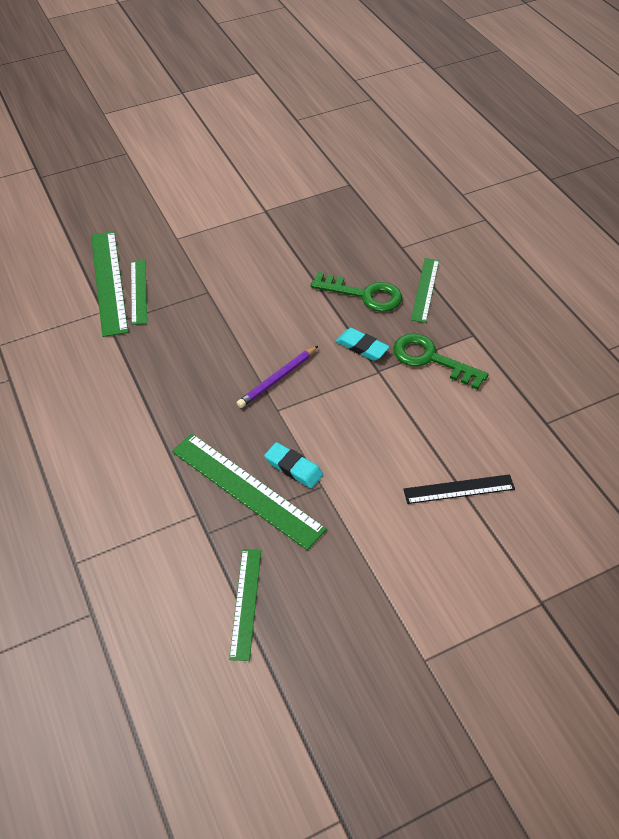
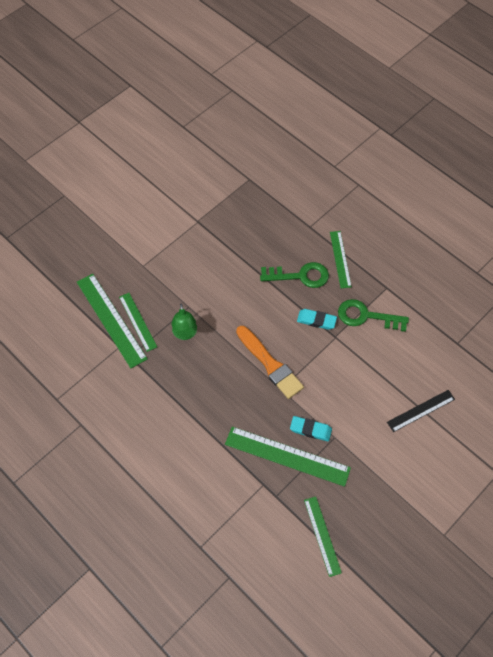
camera: 20 degrees left, 10 degrees up
purple pencil [237,346,318,408] -> orange brush [236,326,304,399]
none -> green lamp [171,304,197,340]

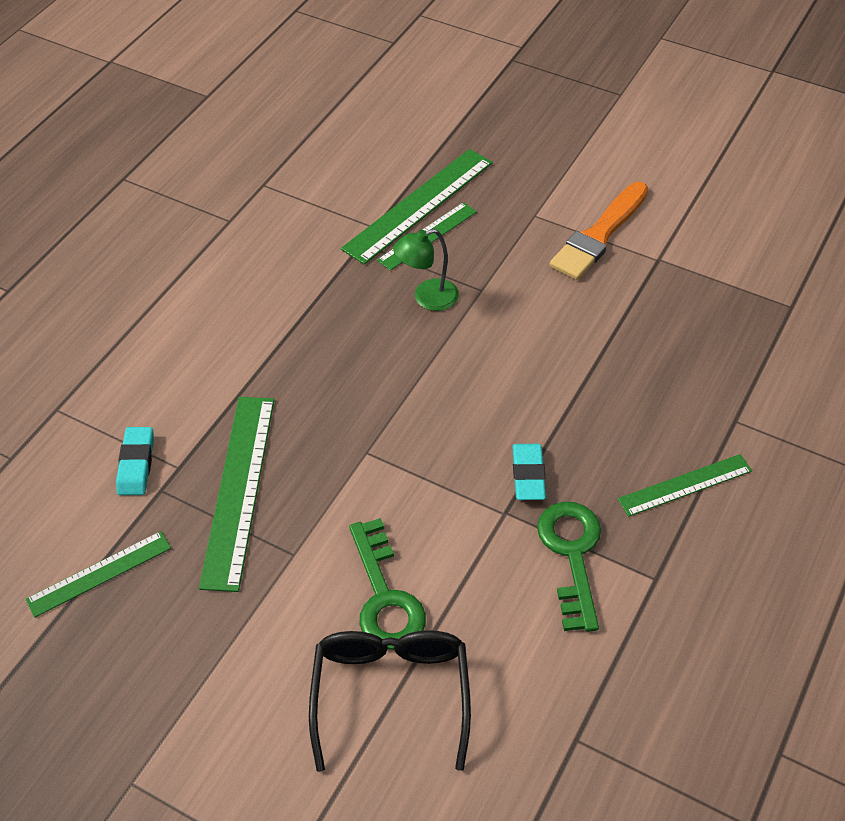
camera: 75 degrees right, 10 degrees down
orange brush [236,326,304,399] -> orange brush moved to [549,182,648,280]
green key [260,262,329,288] -> green key moved to [349,518,426,650]
turquoise eraser [290,416,332,442] -> turquoise eraser moved to [116,427,154,495]
black ruler [387,390,455,432] -> black glasses [309,630,471,772]

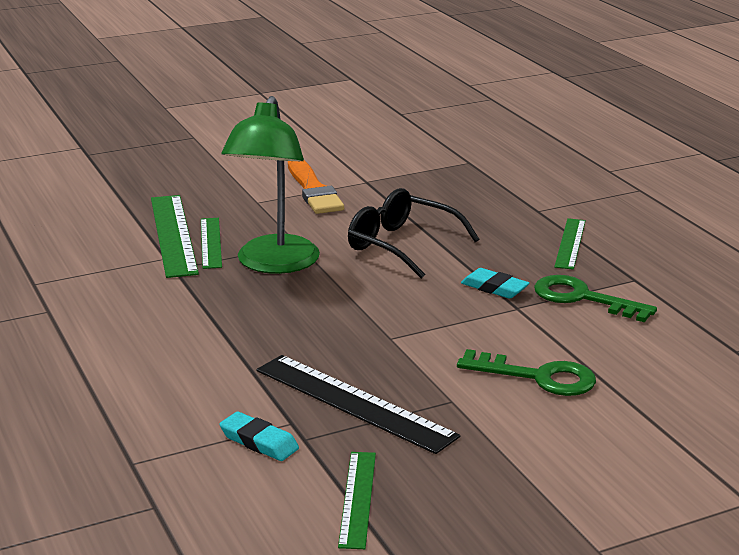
camera: 55 degrees left, 25 degrees down
green ruler [199,397,274,592] -> black ruler [256,355,460,454]
black glasses [309,630,471,772] -> black glasses moved to [348,188,479,278]
green lamp [393,229,459,311] -> green lamp [221,96,320,274], size x1.97

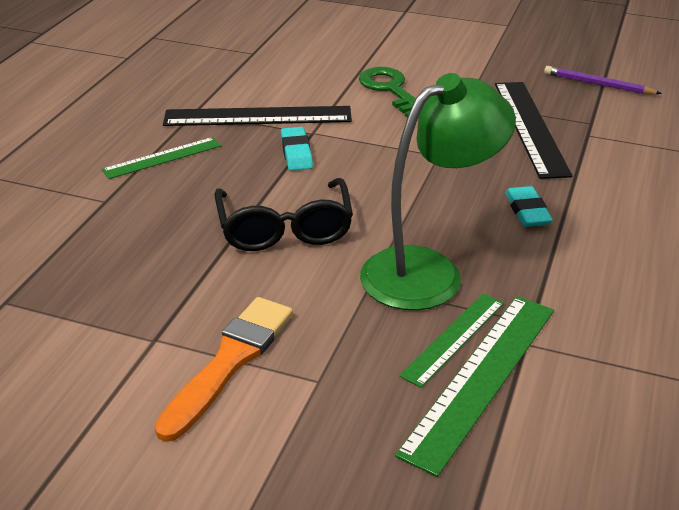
camera: 135 degrees left, 10 degrees up
turquoise eraser [219,412,299,461] -> turquoise eraser moved to [505,186,553,227]
green ruler [338,452,376,549] -> purple pencil [544,66,662,94]
green key [534,275,657,322] -> black ruler [163,106,352,126]

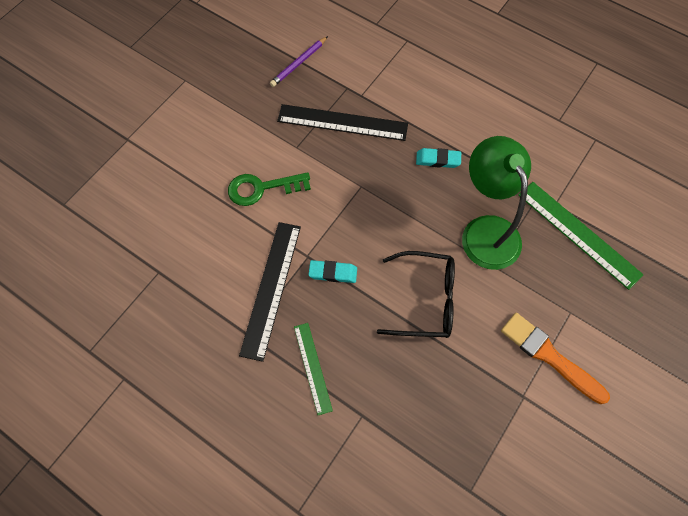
camera: 75 degrees left, 30 degrees up
green ruler [399,294,504,388] -> none

